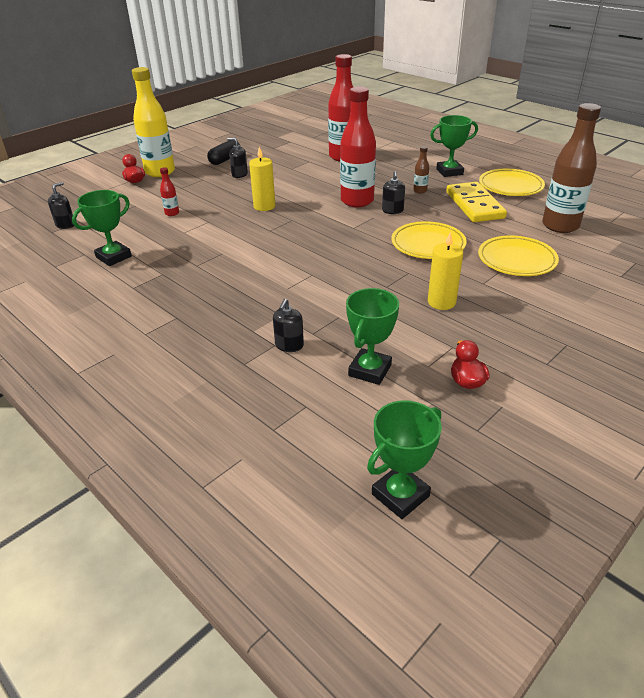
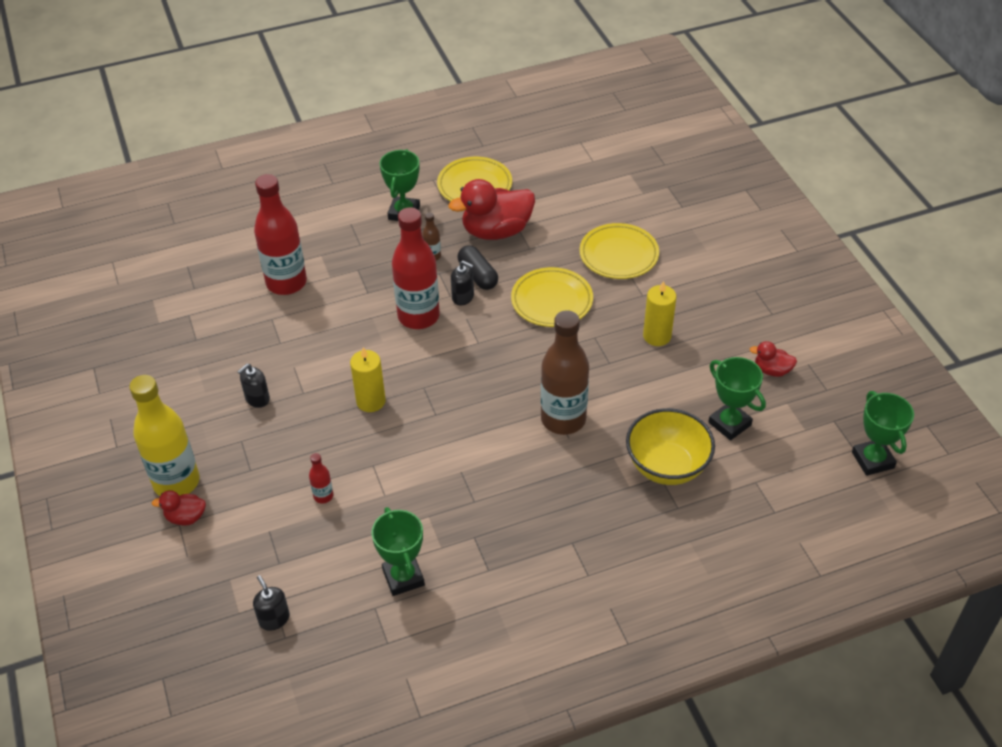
camera: 65 degrees left, 10 degrees up
black capsule [207,140,240,165] -> black capsule moved to [458,245,498,290]
black soap dispenser [273,299,304,352] -> yellow bowl [626,408,715,485]
yellow domino [446,182,507,222] -> red duck [449,179,535,240]
brown bottle [542,103,601,233] -> brown bottle moved to [541,310,589,435]

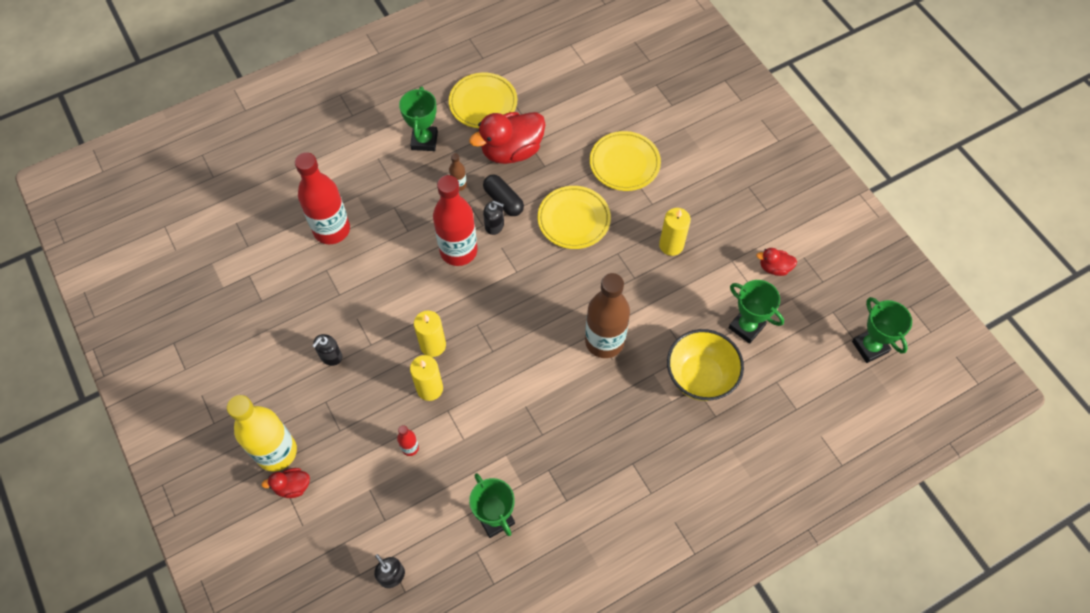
camera: 10 degrees left, 15 degrees up
none -> yellow candle [410,355,443,401]

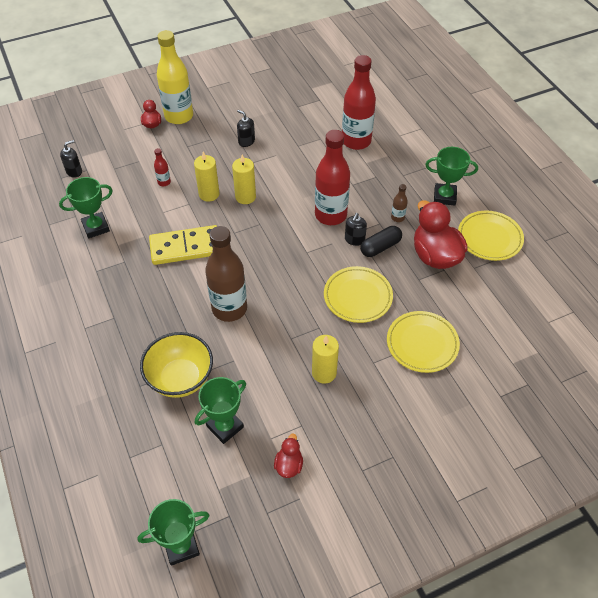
camera: 95 degrees right, 10 degrees down
none -> yellow domino [149,225,217,265]

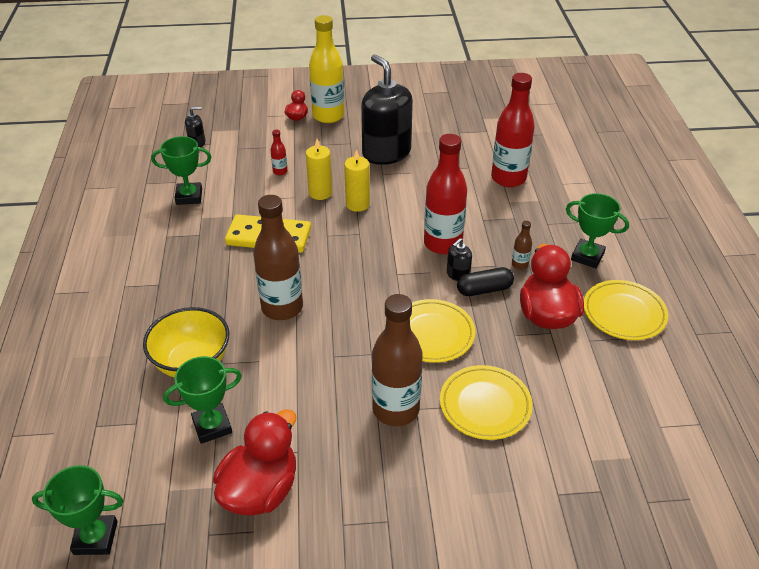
camera: 20 degrees right, 10 degrees down
black soap dispenser [237,110,255,147] -> black soap dispenser [361,54,413,165], size x2.41
red duck [274,433,303,478] -> red duck [213,409,296,516], size x2.06
yellow candle [312,335,339,384] -> none
none -> brown bottle [372,294,423,426]

